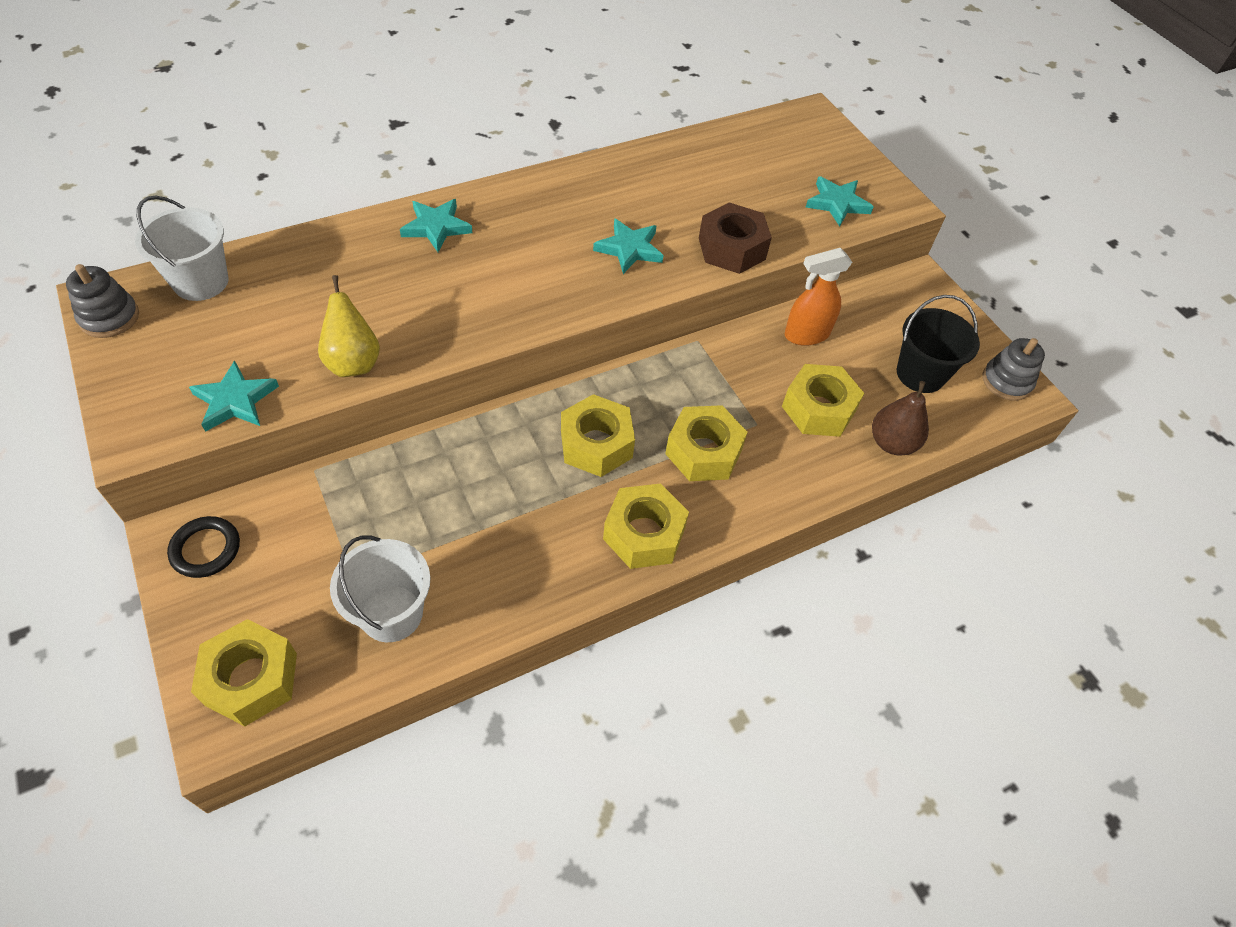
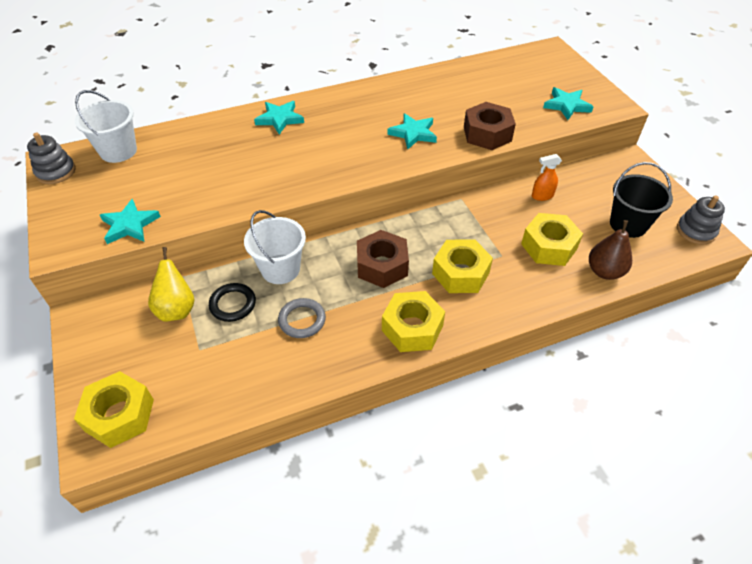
camera: 10 degrees right, 5 degrees down
black ring [167,516,240,578] -> black ring moved to [209,283,256,322]
yellow pear [318,275,380,377] -> yellow pear moved to [148,247,194,322]
white bucket [330,535,430,642] -> white bucket moved to [244,210,306,284]
yellow nut [561,394,635,477] -> brown nut [357,230,409,288]
orange spray bottle [785,248,852,346] -> orange spray bottle [532,154,562,201], size x0.64
none -> grey ring [278,298,326,338]

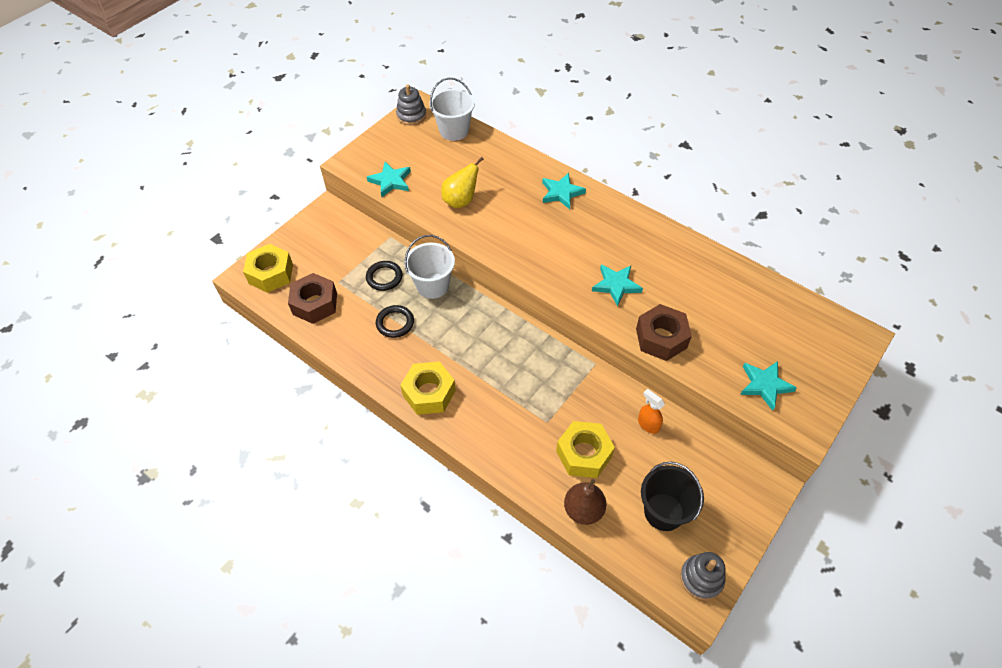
camera: 60 degrees right, 5 degrees up
yellow pear [148,247,194,322] -> yellow pear moved to [441,157,484,208]
grey ring [278,298,326,338] -> black ring [376,305,414,338]
brown nut [357,230,409,288] -> brown nut moved to [288,273,337,324]
yellow nut [432,239,493,293] -> none

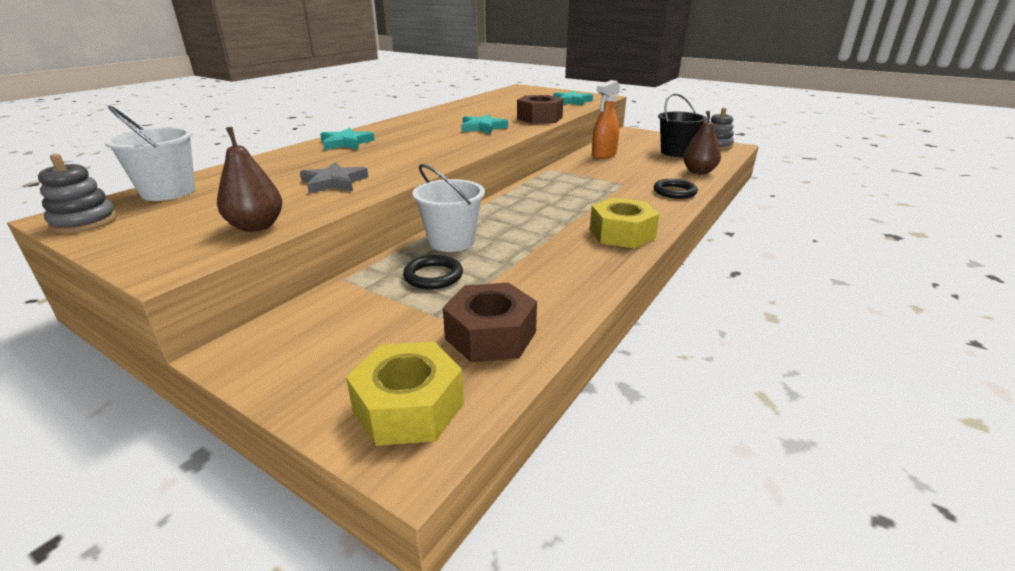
camera: 95 degrees left, 25 degrees down
turquoise star [367,162,411,197] -> brown pear [217,127,282,232]
black ring [376,305,414,338] -> black ring moved to [654,179,698,199]
yellow pear [441,157,484,208] -> grey star [300,162,368,194]
yellow nut [556,421,615,478] -> none
orange spray bottle [638,389,665,434] -> orange spray bottle [592,80,620,159], size x1.56

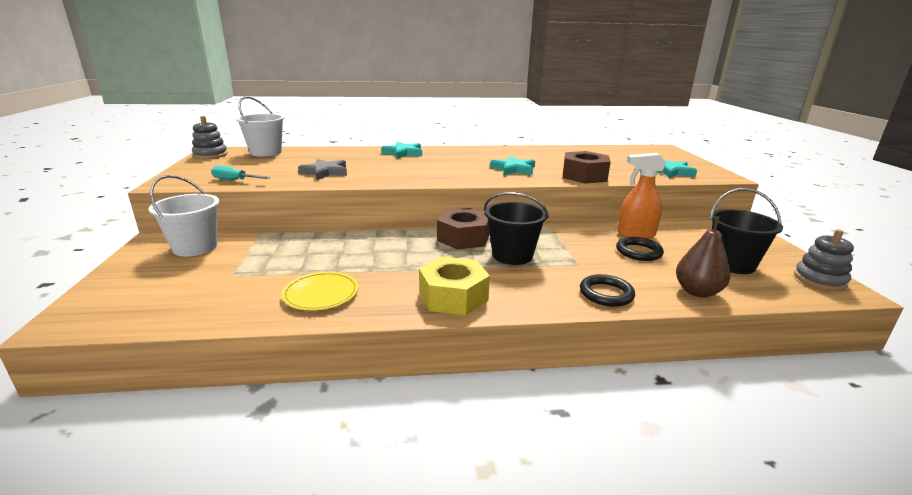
camera: 50 degrees right, 5 degrees down
brown pear [217,127,282,232] -> turquoise screwdriver [211,165,271,180]
yellow nut [346,342,464,446] -> none
black ring [403,255,463,289] -> black ring moved to [616,237,664,261]
white bucket [412,164,485,252] -> white bucket moved to [148,175,219,256]
brown nut [443,283,537,362] -> brown nut moved to [437,208,490,250]
none -> yellow plate [281,272,359,311]
none -> black bucket [484,192,549,265]

